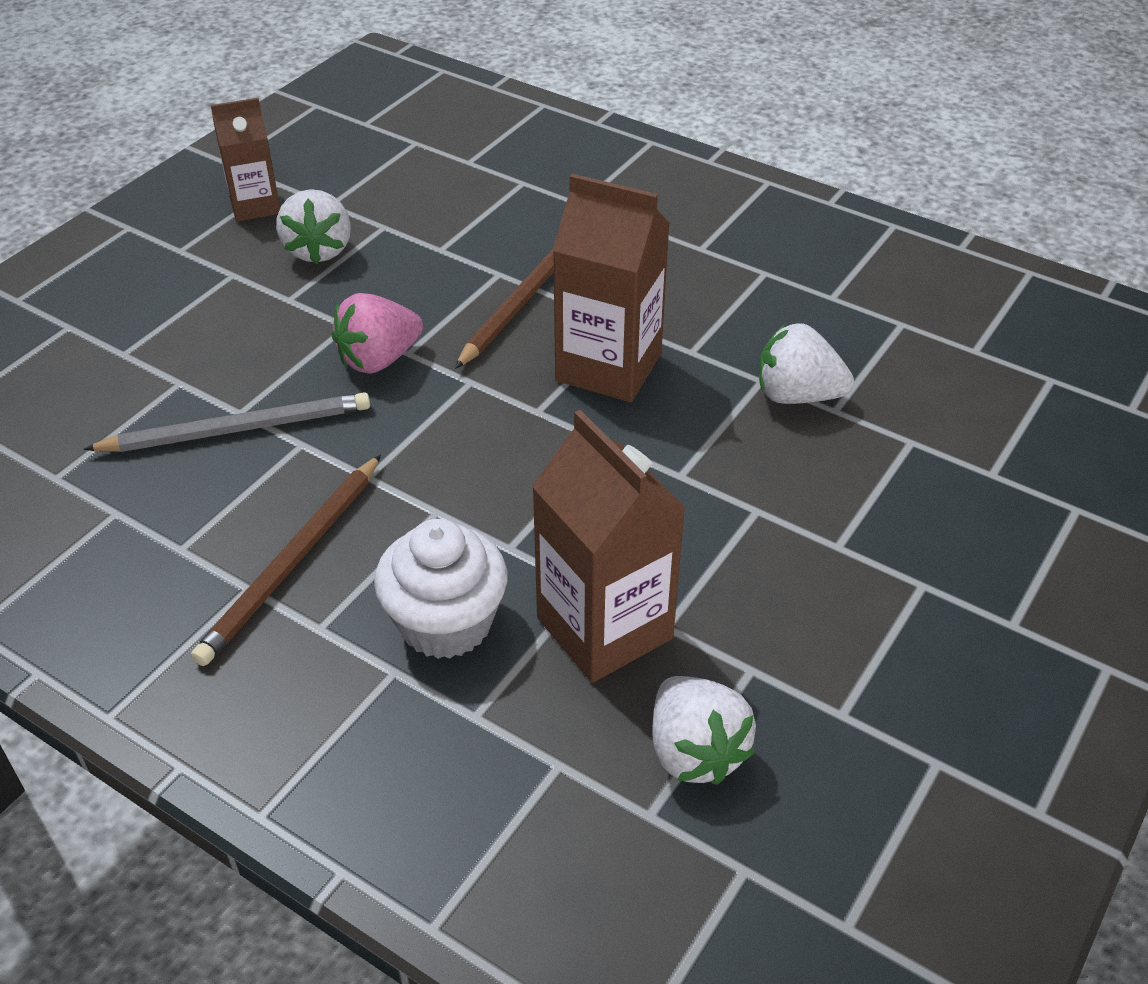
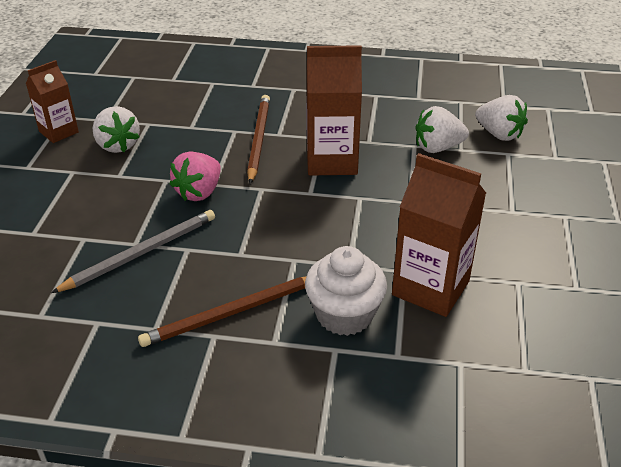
camera: 25 degrees left, 5 degrees down
brown pencil [191,455,381,666] -> brown pencil turned 60 degrees clockwise [138,276,307,347]
white strawberry [653,676,756,785] -> white strawberry moved to [475,95,528,141]

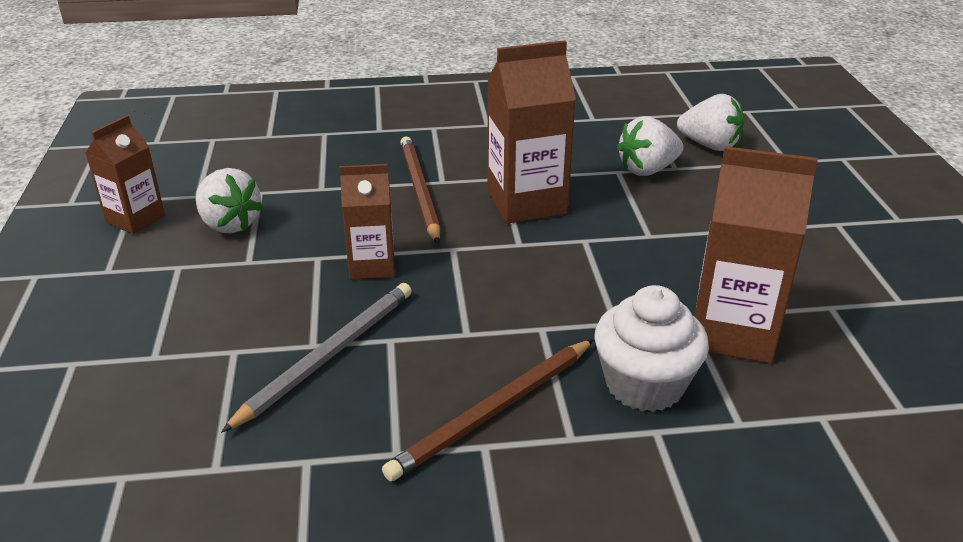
camera: 15 degrees left, 5 degrees down
pink strawberry [170,151,221,201] -> brown carton [339,164,395,280]

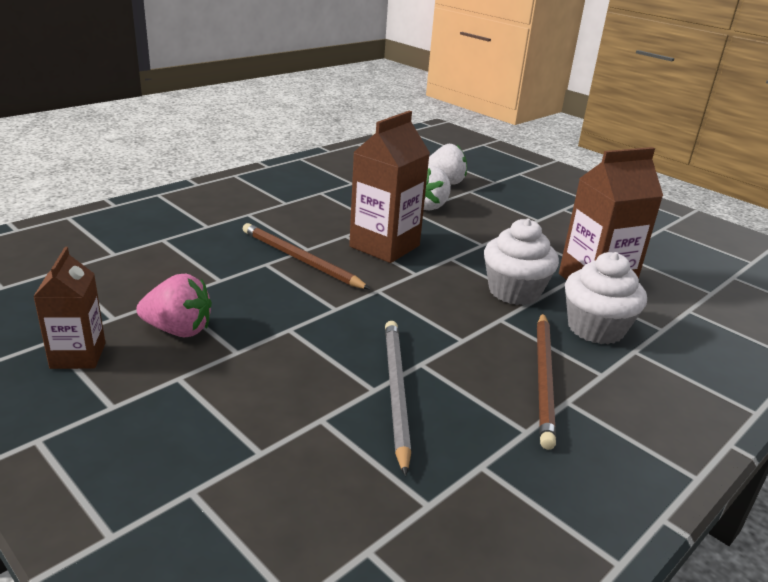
camera: 40 degrees left, 5 degrees down
white strawberry [195,168,263,233] -> pink strawberry [136,274,212,337]
brown carton [339,164,395,280] -> none
none -> white cupcake [484,218,559,305]

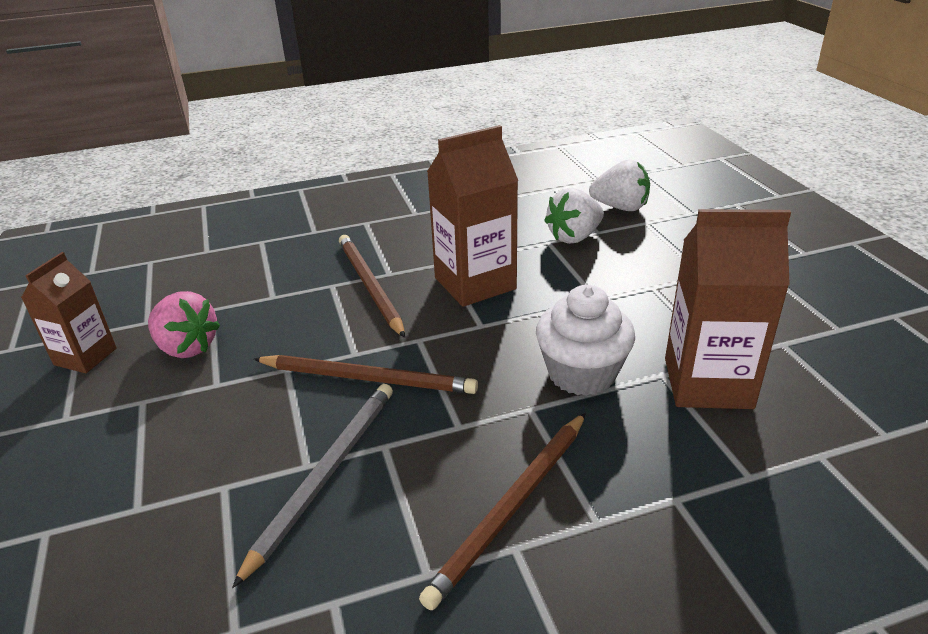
camera: 30 degrees right, 5 degrees up
white cupcake [565,252,647,344] -> none
none -> brown pencil [253,355,478,394]

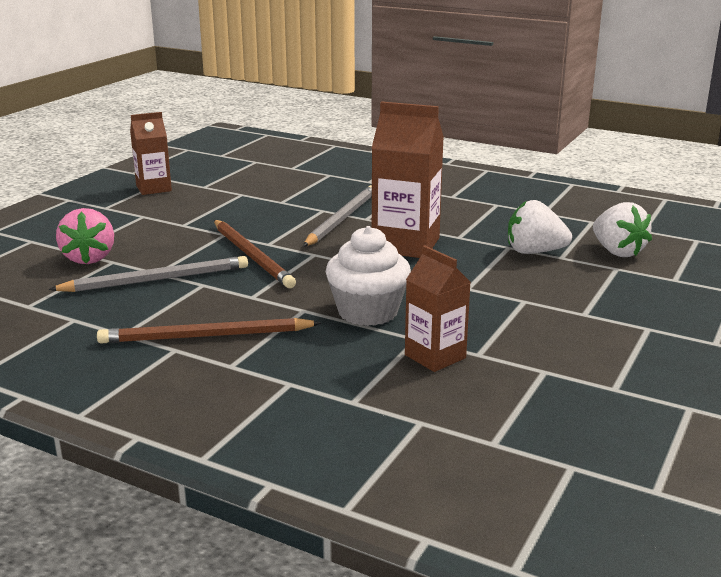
camera: 45 degrees right, 10 degrees down
pink strawberry [148,291,220,358] -> pink strawberry moved to [56,208,114,264]
brown pencil [339,235,405,338] -> grey pencil [303,185,372,247]
brown carton [665,209,791,409] -> brown carton [405,245,471,372], size x0.62

